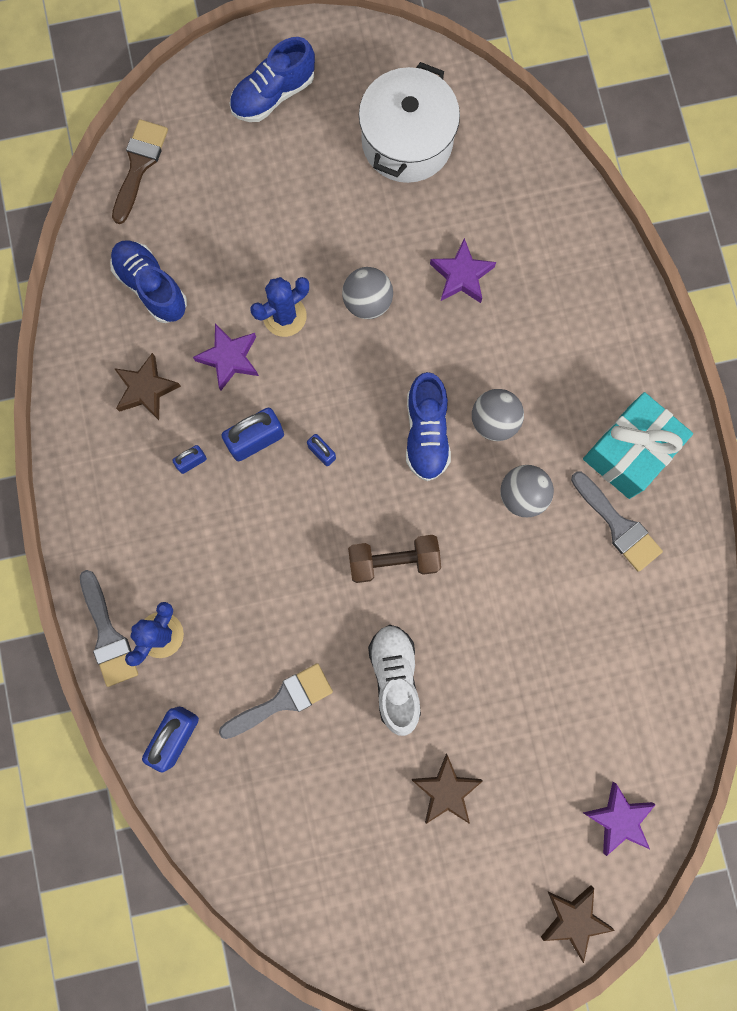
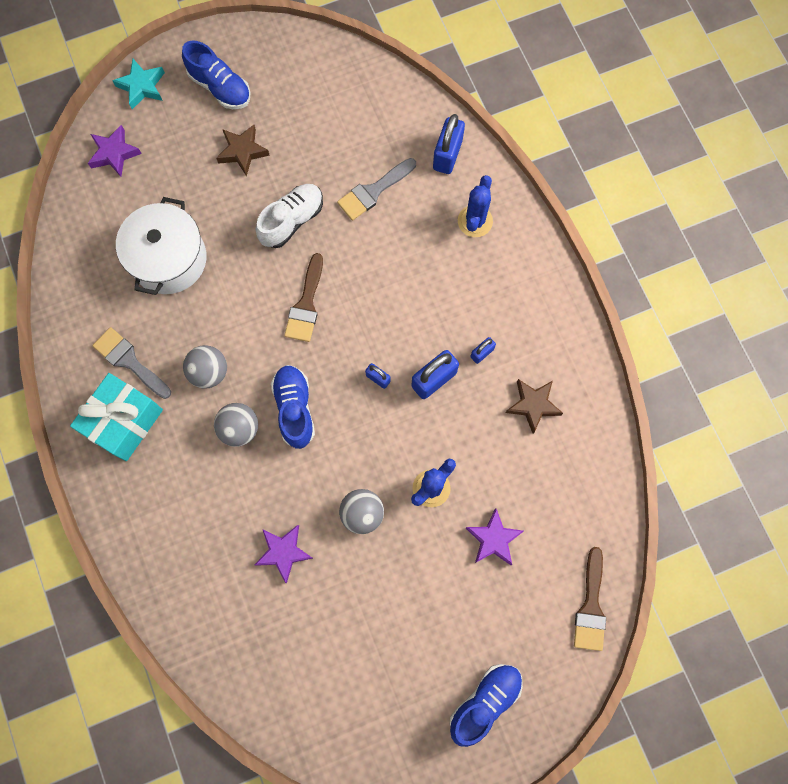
camera: 170 degrees right, 5 degrees down
grey brush [80,570,138,687] -> none
blue shoe [110,240,187,323] -> blue shoe moved to [182,40,251,109]
purple star [193,324,259,391] -> purple star moved to [466,508,524,565]
brown dumbbell [348,535,441,583] -> brown brush [284,253,323,342]
white pot [359,62,460,183] -> white pot moved to [116,197,207,295]
white shoe [368,625,421,736] -> white shoe turned 120 degrees counterclockwise [256,184,323,248]
brown star [541,885,615,963] -> turquoise star [112,59,165,109]

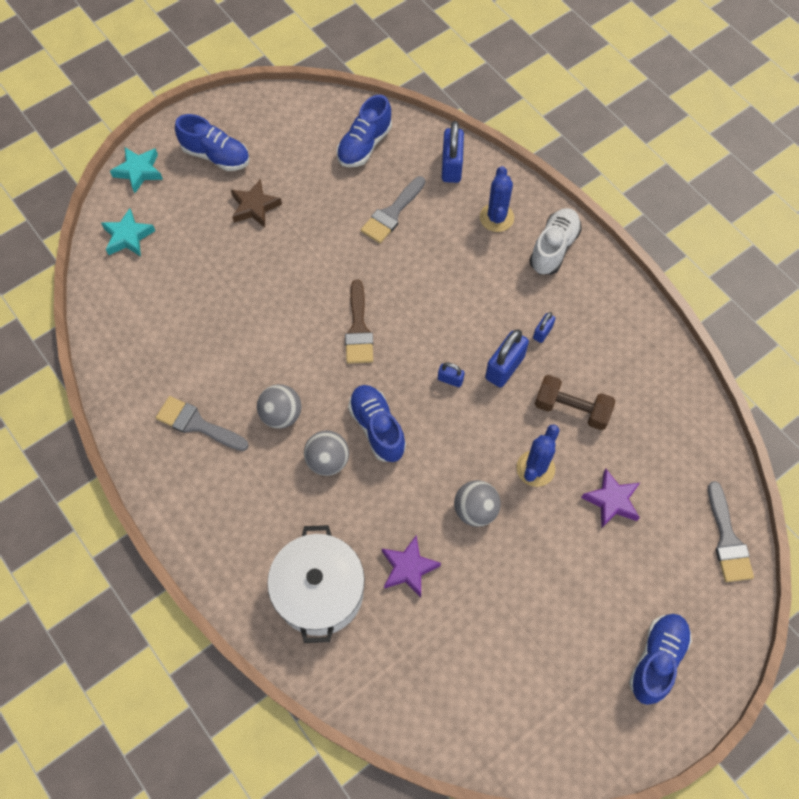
camera: 15 degrees left, 10 degrees down
turquoise gift [70,373,163,461] -> none
purple star [88,125,142,177] -> turquoise star [101,208,155,256]
white pot [116,197,207,295] -> white pot moved to [267,525,365,643]
white shoe [256,184,323,248] -> white shoe moved to [529,208,582,275]
brown star [506,379,563,433] -> none
brown brush [574,547,606,651] -> grey brush [708,481,754,582]
none -> blue shoe [336,95,392,167]
none -> brown dumbbell [535,375,615,430]

